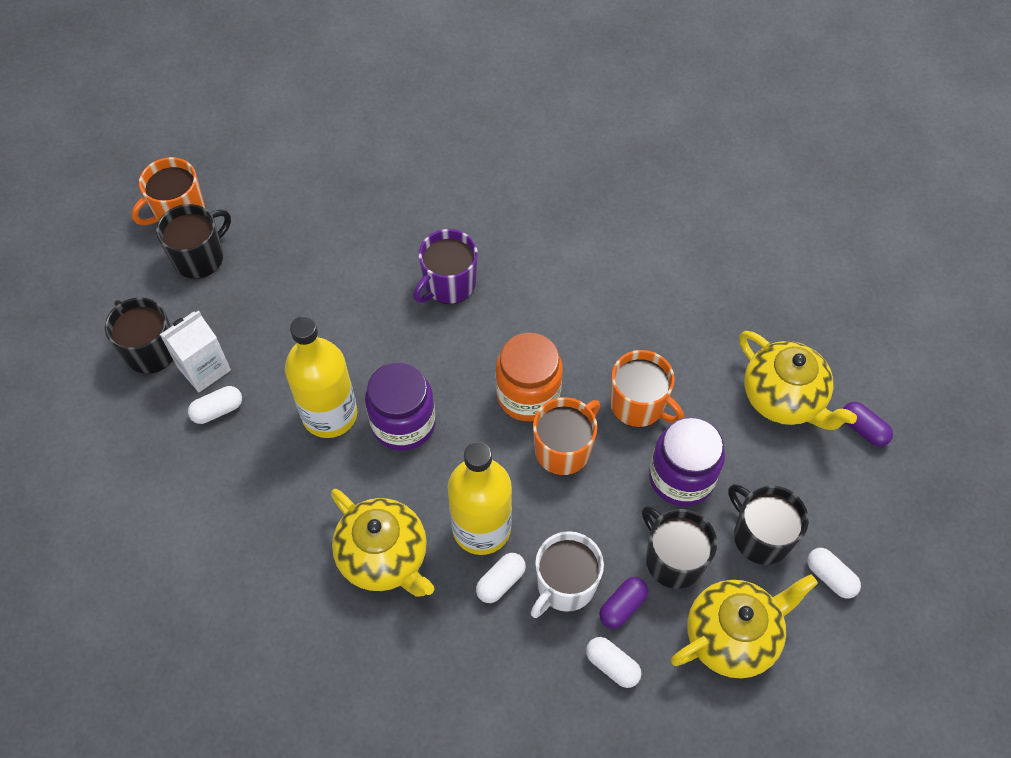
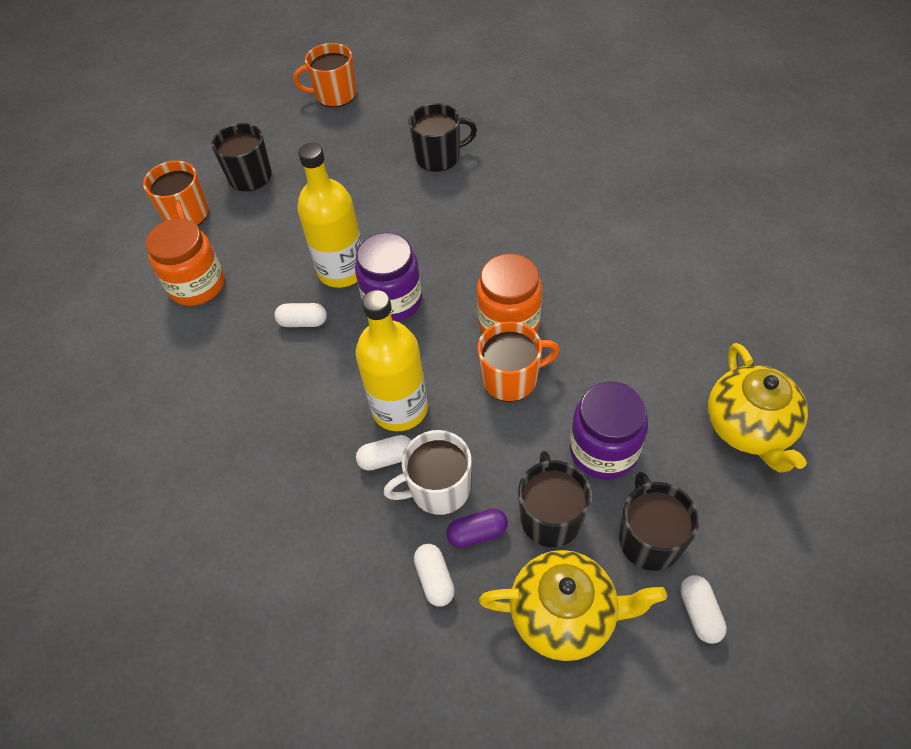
camera: 35 degrees right, 5 degrees down
black mug [156,204,231,279] -> black mug moved to [408,103,477,172]
white carton [160,310,231,392] -> none
white capsule [188,386,242,424] -> white capsule moved to [274,303,327,327]
yellow teapot [331,489,434,597] -> none
purple mug [413,229,478,304] -> none
orange mug [610,350,684,427] -> orange mug moved to [143,160,209,226]
purple capsule [843,402,893,447] -> none
none -> orange jar [146,218,224,306]

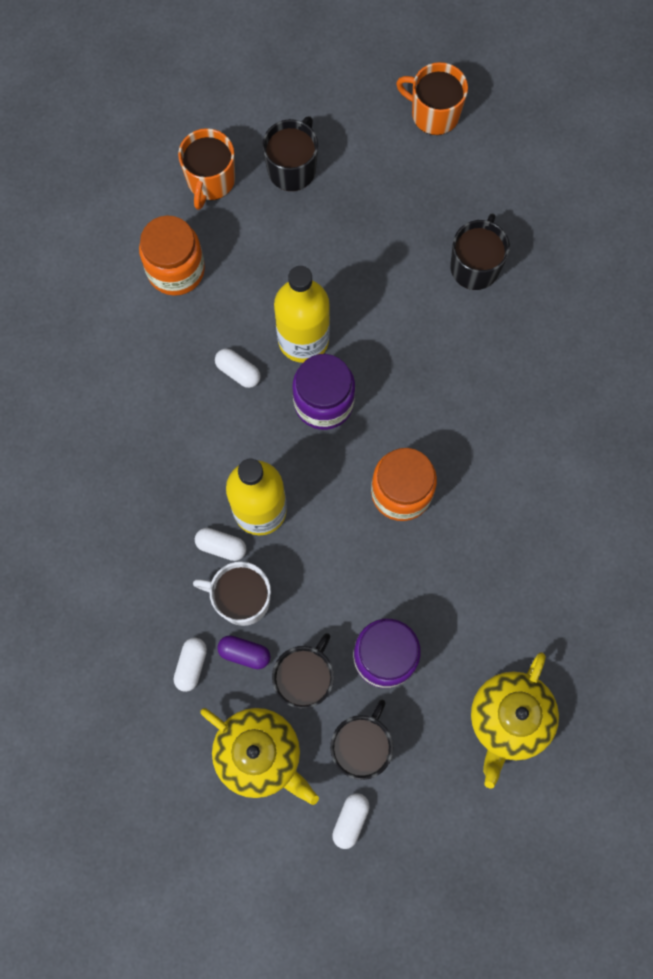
camera: 30 degrees right, 20 degrees up
black mug [408,103,477,172] -> black mug turned 90 degrees counterclockwise [450,213,510,290]
orange mug [478,321,560,402] -> none

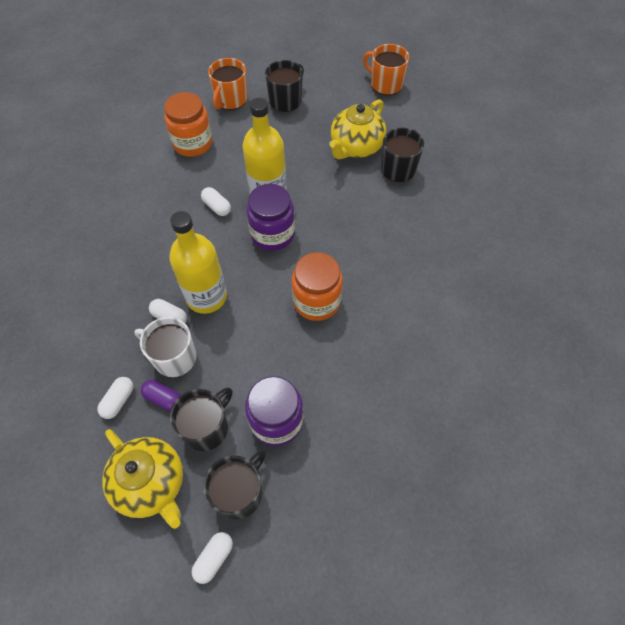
camera: 10 degrees right, 15 degrees down
yellow teapot [471,652,559,789] -> yellow teapot moved to [329,99,386,159]

